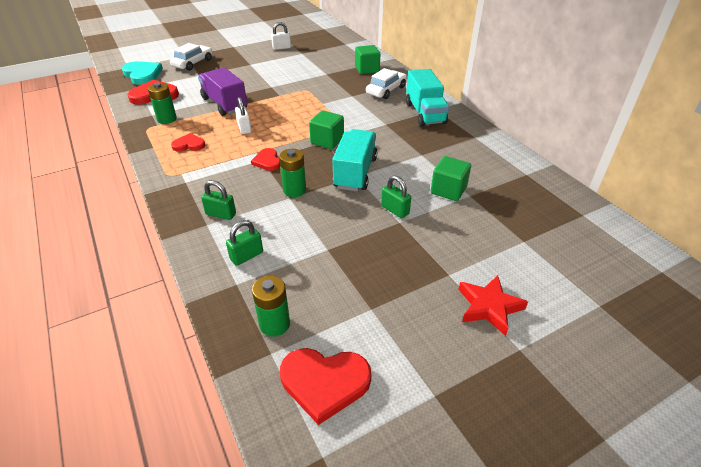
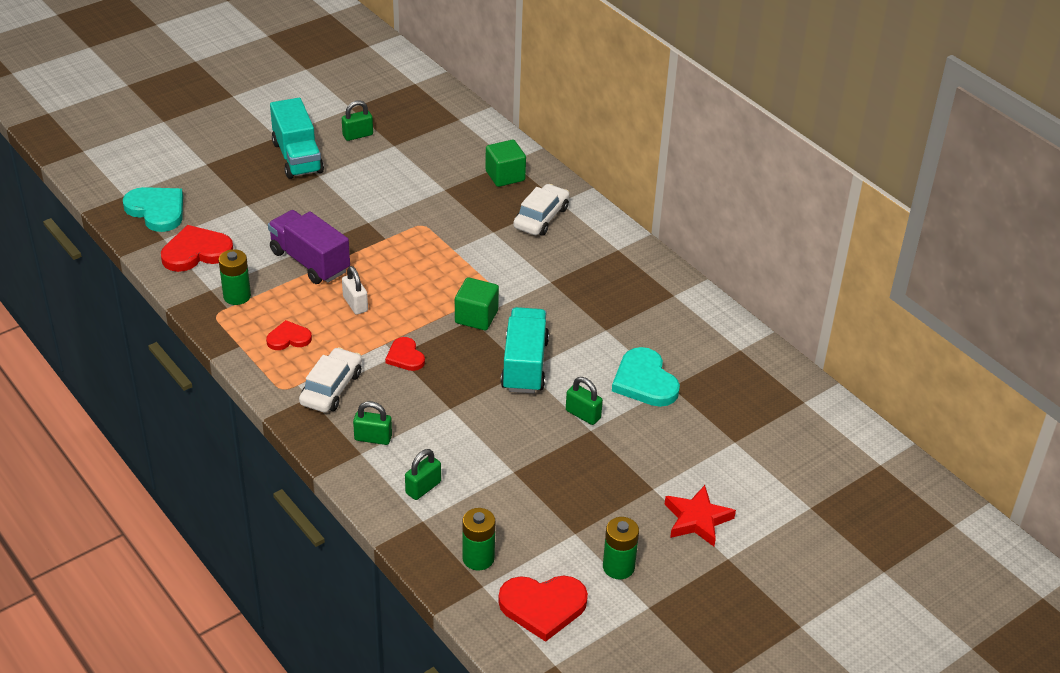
camera: 10 degrees left, 0 degrees up
white car [170,43,213,71] -> white car moved to [299,347,362,412]
white padlock [271,22,291,50] -> green padlock [342,100,373,141]
green battery [279,149,306,197] -> green battery moved to [603,517,639,579]
turquoise truck [406,69,449,127] -> turquoise truck moved to [270,98,324,179]
green cube [431,156,471,201] -> turquoise heart [612,347,680,407]

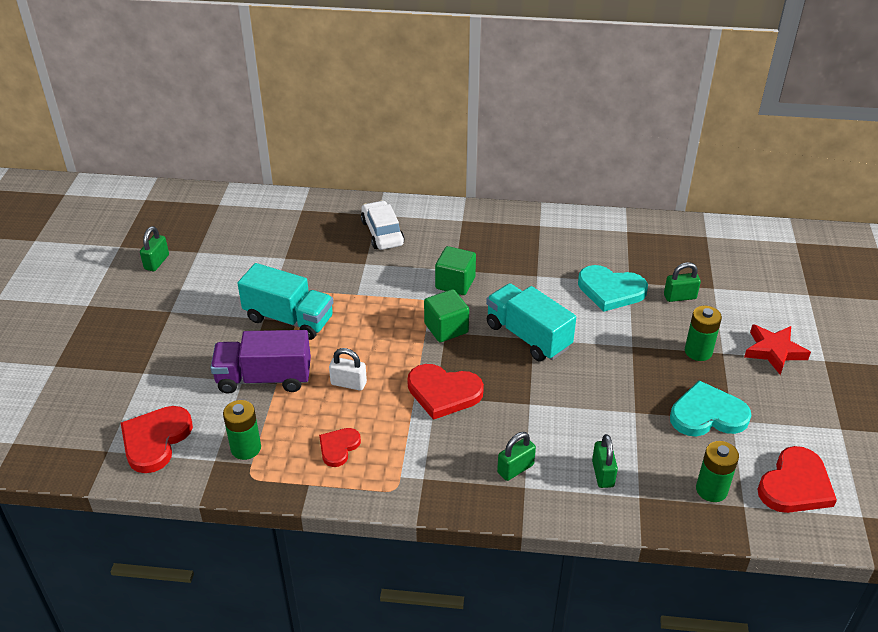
camera: 45 degrees left, 0 degrees up
turquoise heart [123,187,183,232] -> turquoise heart moved to [670,381,751,436]
turquoise truck [270,98,324,179] -> turquoise truck moved to [237,263,333,340]
white car [299,347,362,412] -> none
red heart [385,337,425,371] -> red heart [407,364,484,420], size x1.69
green cube [485,140,526,187] -> green cube moved to [435,246,476,295]
green padlock [566,377,603,425] -> green padlock moved to [664,262,701,302]
green battery [603,517,639,579] -> green battery moved to [685,306,722,361]

